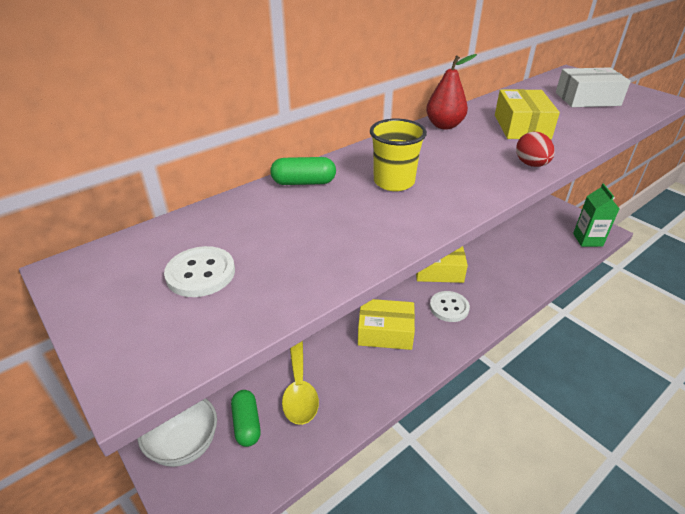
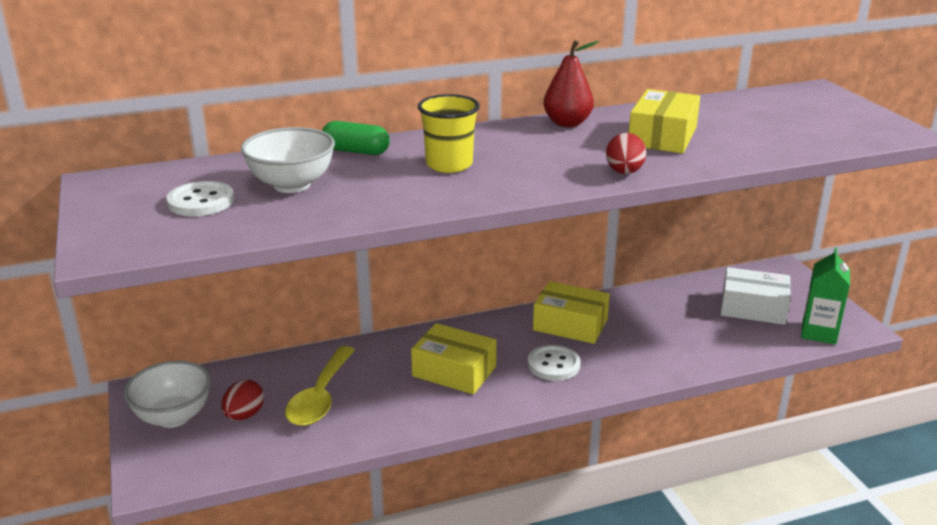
camera: 20 degrees right, 10 degrees down
green capsule [231,390,261,447] -> red egg [222,380,264,420]
white box [556,67,631,107] -> white box moved to [721,267,791,325]
none -> white bowl [241,127,335,193]

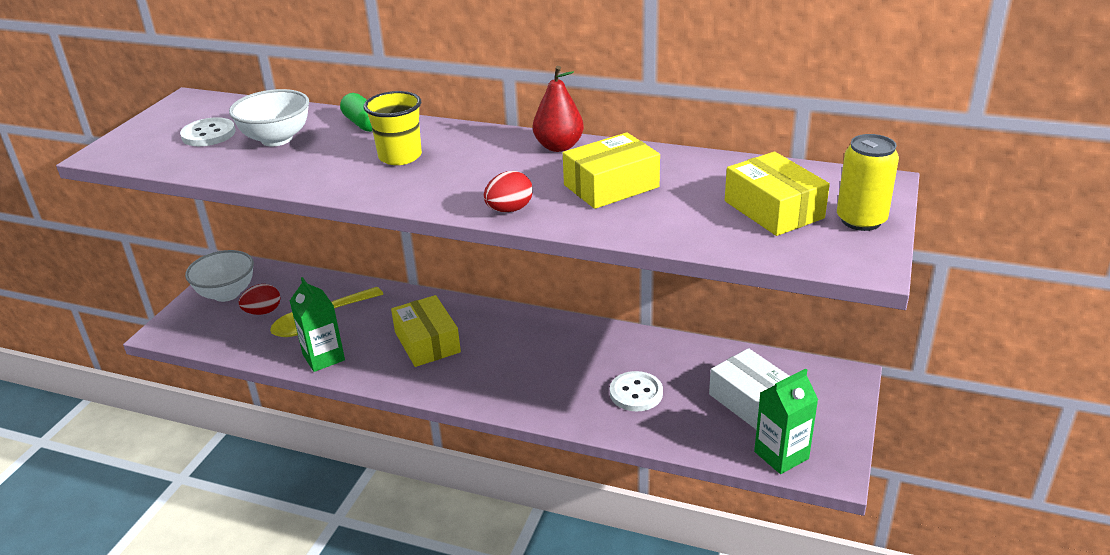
camera: 40 degrees right, 5 degrees up
white button [527,345,581,381] -> white button moved to [610,371,663,411]
yellow box [533,281,610,344] -> yellow box moved to [725,152,830,236]
none -> green carton [290,277,345,372]
none -> yellow can [837,134,899,231]

